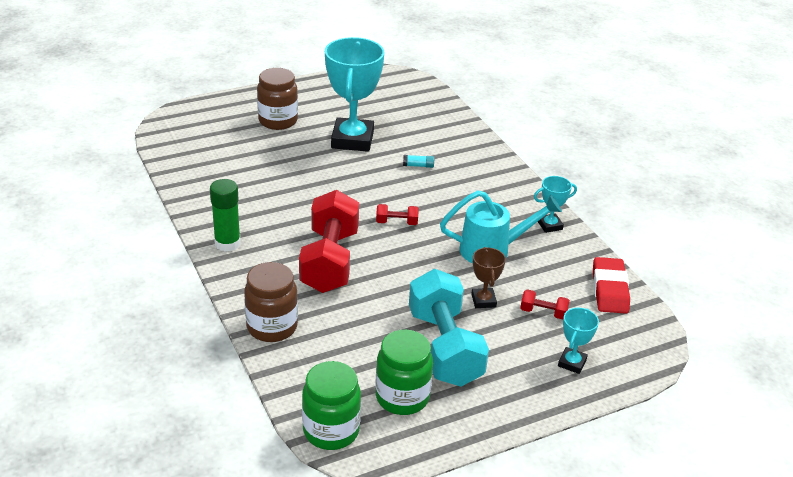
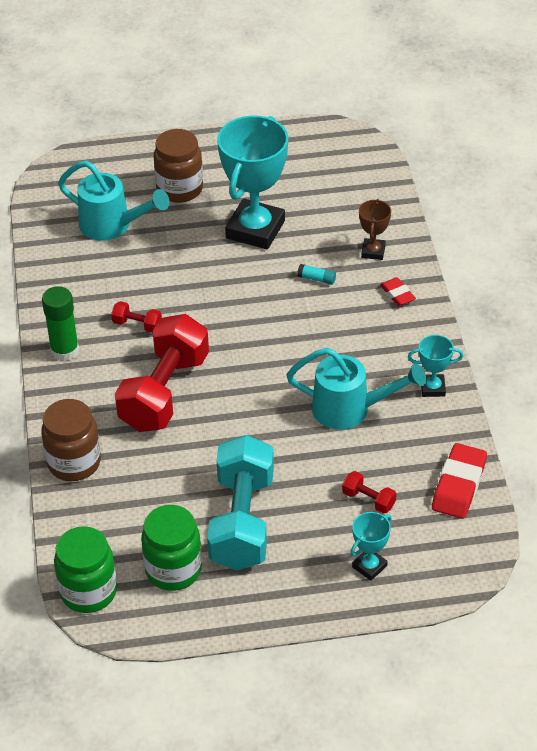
camera: 20 degrees right, 10 degrees up
red dumbbell [376,204,419,225] -> red dumbbell moved to [111,301,162,333]
brown trophy [471,247,506,308] -> brown trophy moved to [359,199,391,260]
none -> turquoise watering can [58,161,170,241]
none -> red eraser [380,277,416,306]

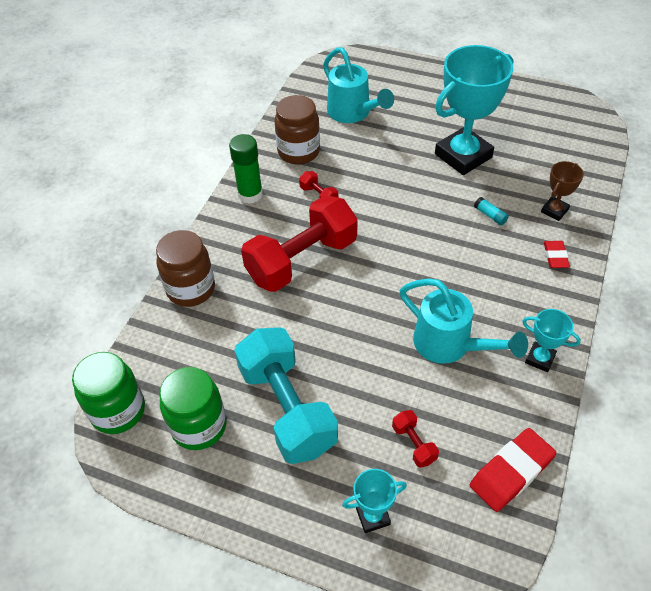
camera: 30 degrees right, 5 degrees up
brown jar [154,129,203,203] -> brown jar moved to [274,95,320,164]
turquoise dumbbell [207,435,274,571] -> turquoise dumbbell turned 60 degrees counterclockwise [234,327,338,464]

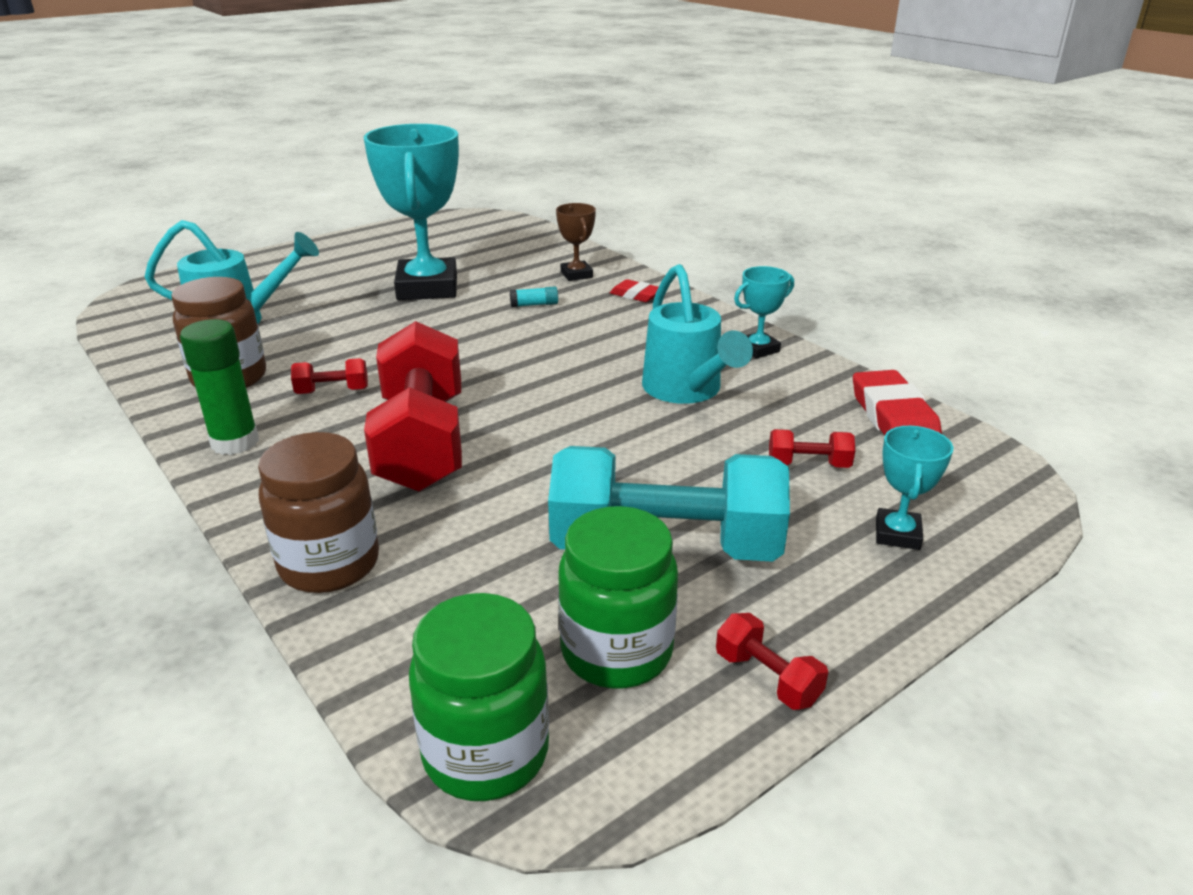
camera: 60 degrees left, 20 degrees down
turquoise watering can [400,279,528,364] -> turquoise watering can turned 90 degrees clockwise [642,264,753,404]
none -> red dumbbell [716,613,828,710]

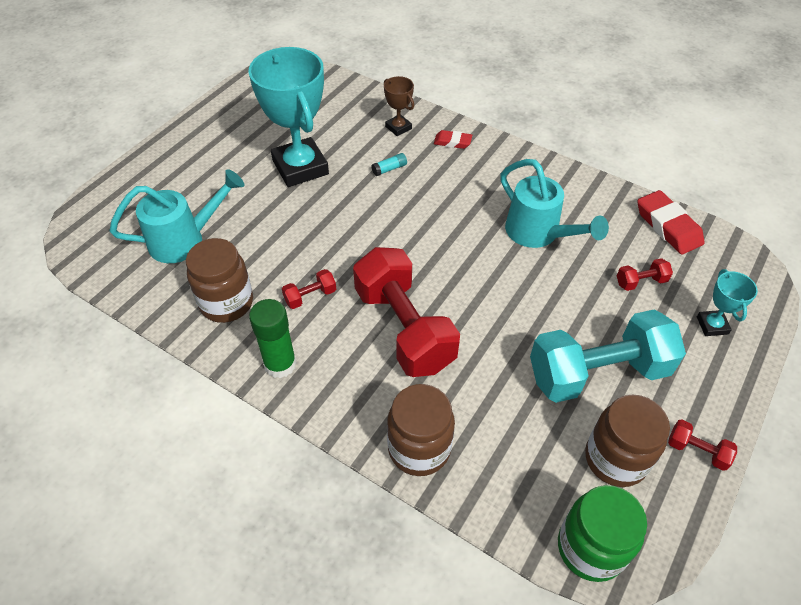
camera: 20 degrees left, 20 degrees up
green jar [558,506,678,688] -> brown jar [585,394,670,487]
turquoise trophy [734,266,794,359] -> none

